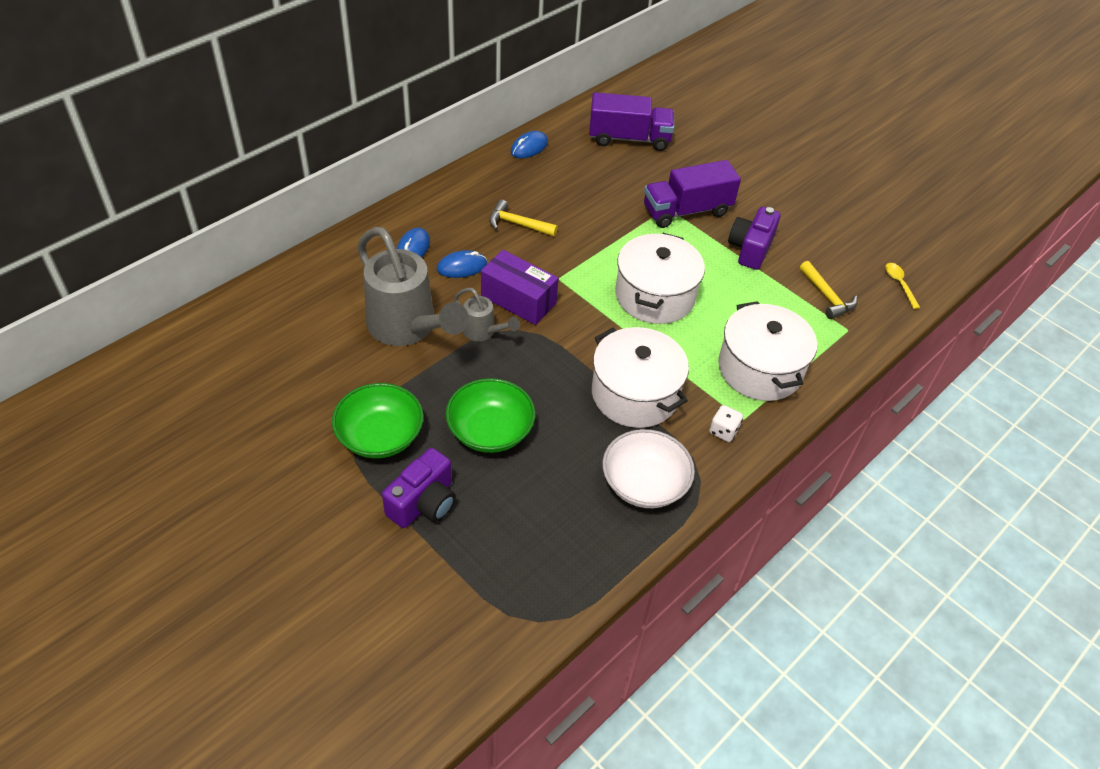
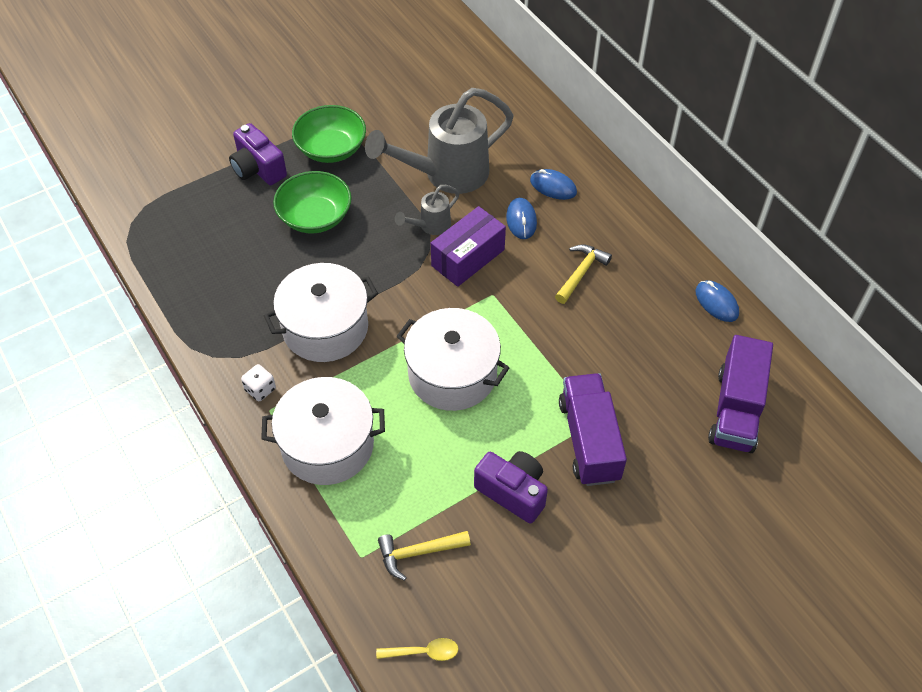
camera: 105 degrees right, 5 degrees up
white bowl [602,429,695,508] -> none

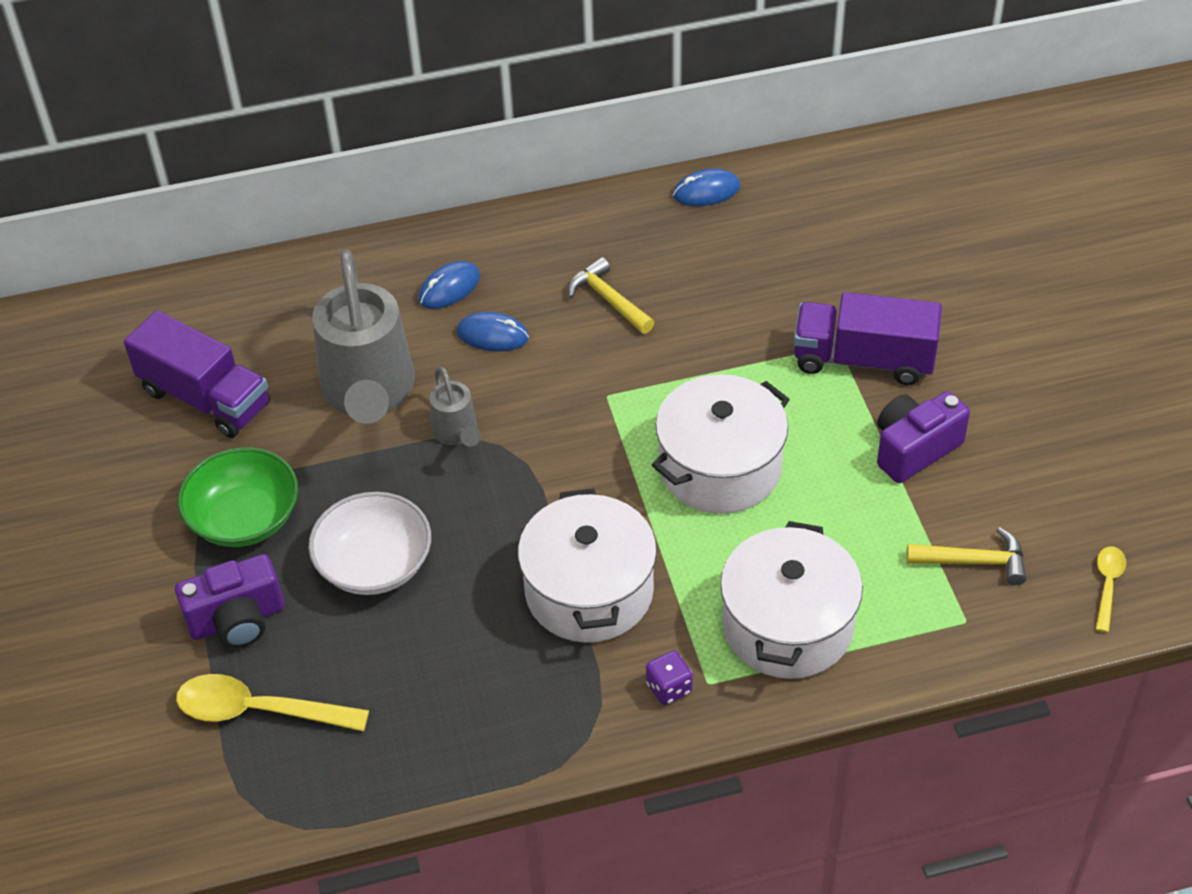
camera: 70 degrees left, 5 degrees down
white dice [241,364,276,401] -> purple dice [646,651,693,705]
green bowl [273,171,352,233] -> white bowl [309,492,431,595]
yellow hammer [378,531,471,581] -> yellow hammer turned 90 degrees counterclockwise [907,527,1026,585]
purple box [431,206,506,287] -> none
purple truck [708,335,773,453] -> purple truck moved to [124,310,270,438]
none -> yellow spoon [176,674,369,732]

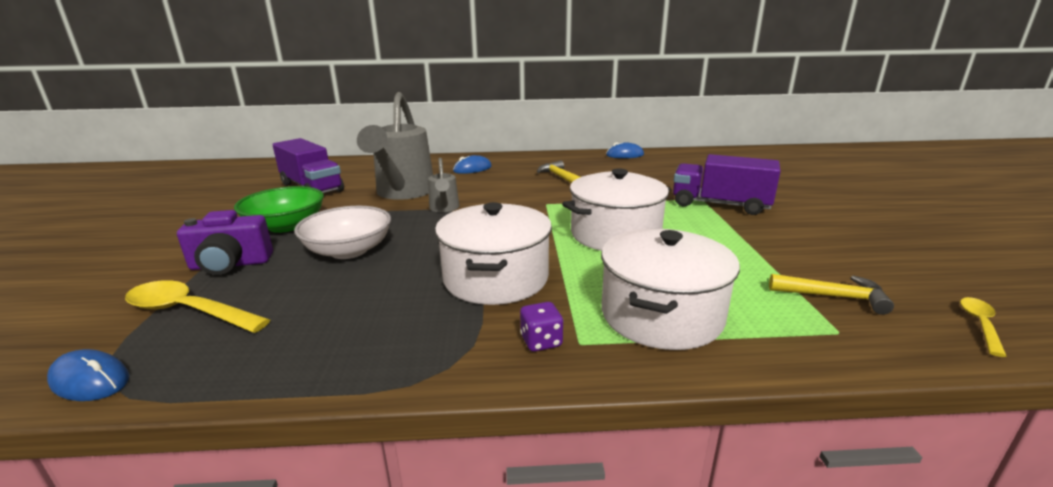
camera: 10 degrees right, 25 degrees down
blue mouse [457,312,529,351] -> blue mouse moved to [47,349,129,401]
purple camera [877,391,970,483] -> none

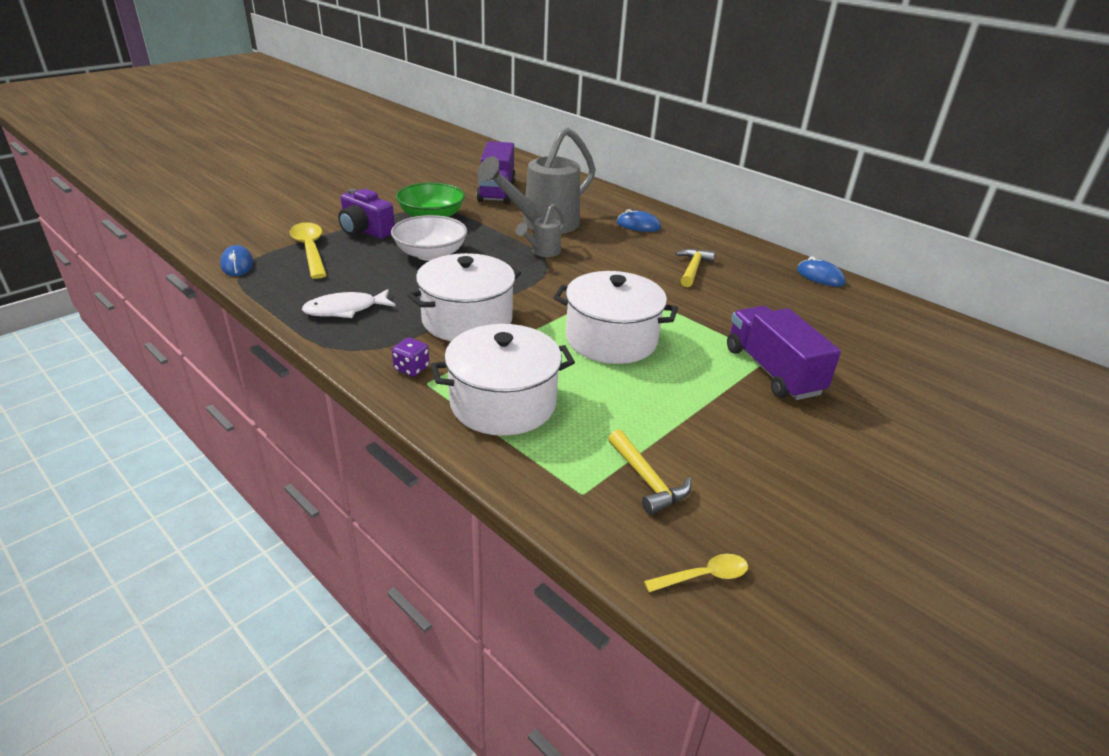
camera: 45 degrees right, 10 degrees up
none -> white fish [301,289,396,318]

